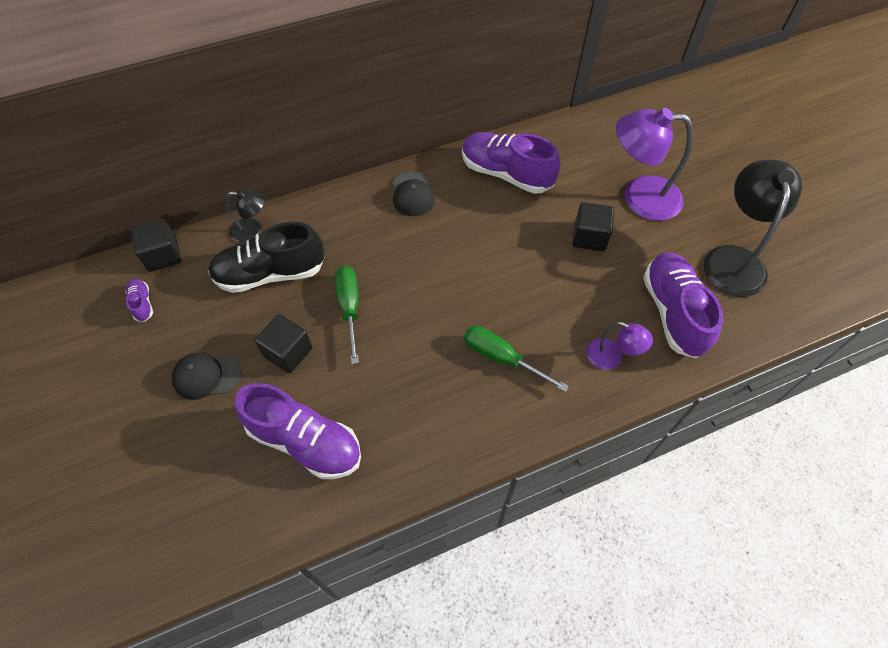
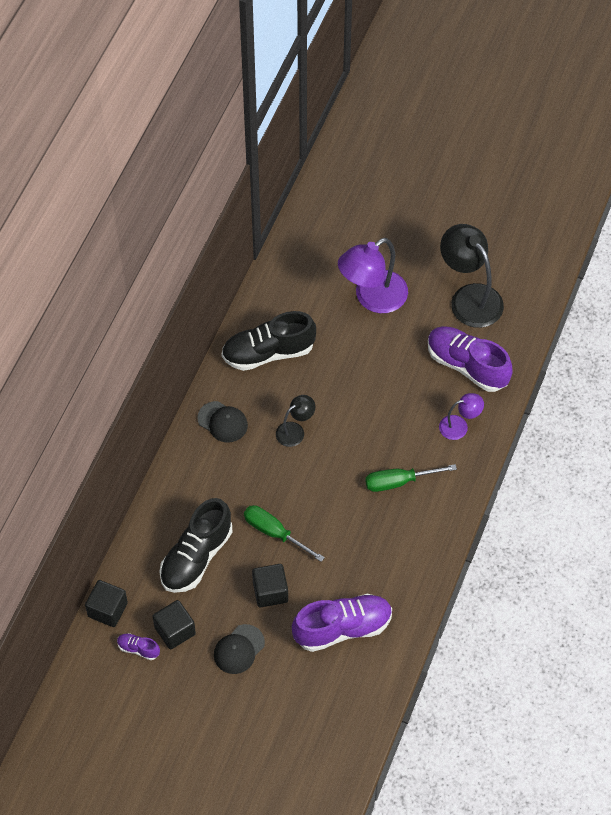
camera: 45 degrees left, 0 degrees up
black lamp [226,190,265,243] -> black lamp moved to [276,395,315,447]
purple shoe [462,132,560,194] -> black shoe [221,311,316,371]
black cube [572,202,614,251] -> black cube moved to [152,600,196,649]

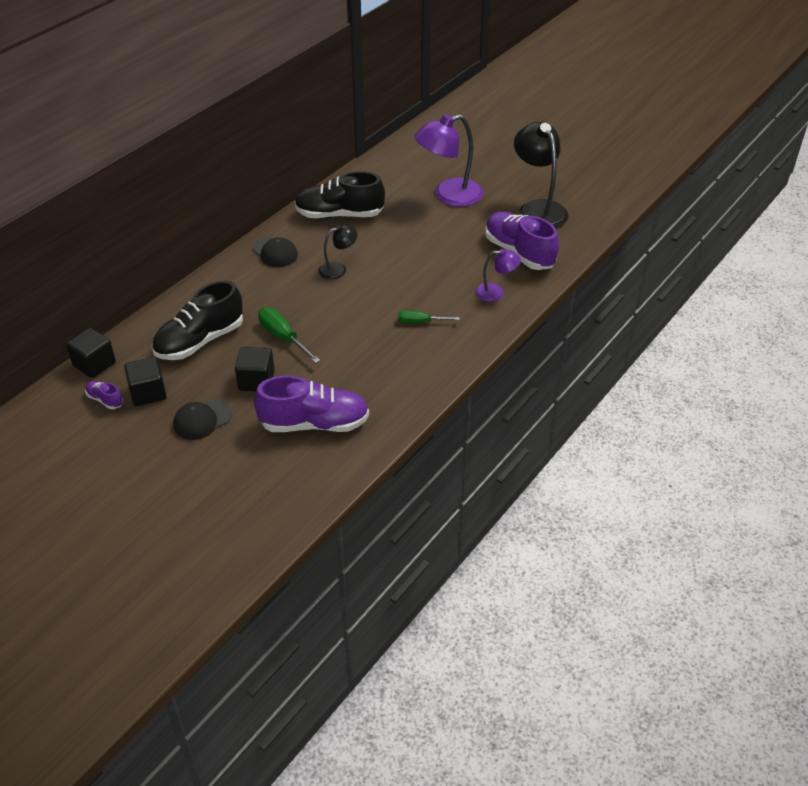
camera: 15 degrees right, 15 degrees down
green screwdriver [365,464,457,492] -> green screwdriver [398,310,460,323], size x0.66

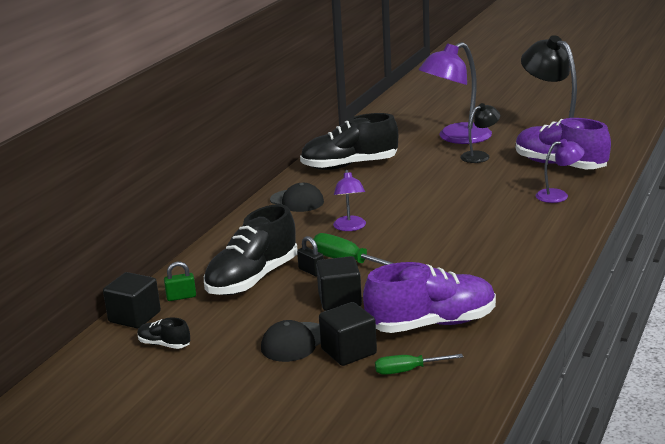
camera: 10 degrees left, 20 degrees down
purple shoe [85,381,123,409] -> black shoe [137,318,190,349]
black cube [124,357,167,406] -> black cube moved to [319,302,377,366]
black lamp [318,225,358,279] -> black lamp moved to [460,103,500,163]
green screwdriver [398,310,460,323] -> green screwdriver moved to [375,354,463,375]
none -> green padlock [164,262,196,301]
none -> black padlock [297,236,324,277]
none -> purple lamp [333,170,366,231]

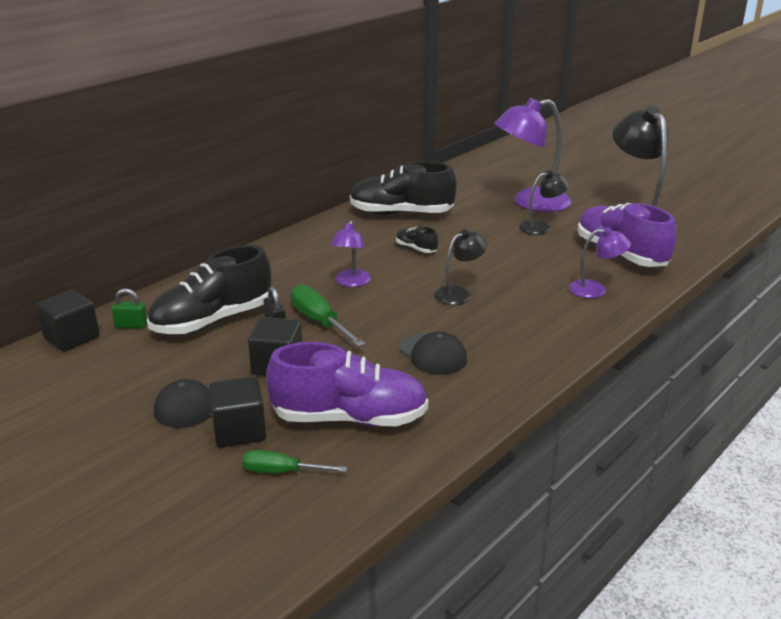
camera: 15 degrees right, 5 degrees up
black shoe [137,318,190,349] -> black shoe moved to [396,226,438,253]
black cap [270,183,324,212] -> black cap moved to [399,332,467,375]
none -> black lamp [434,229,487,305]

